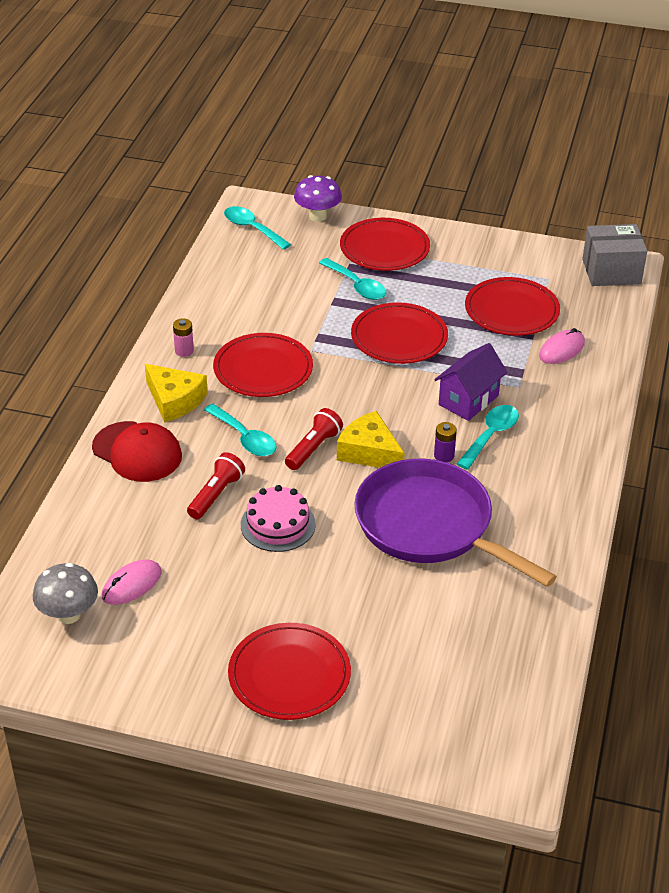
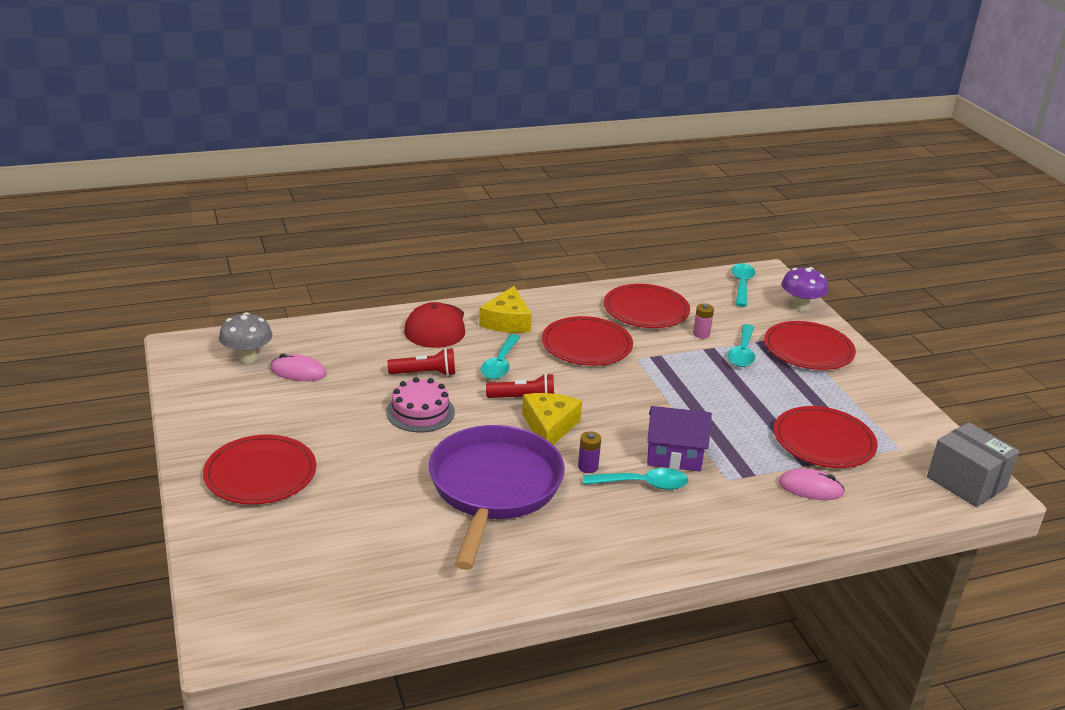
camera: 55 degrees right, 10 degrees down
pink battery [173,318,194,357] -> pink battery moved to [693,303,714,339]
red plate [351,302,448,364] -> red plate moved to [604,284,690,328]

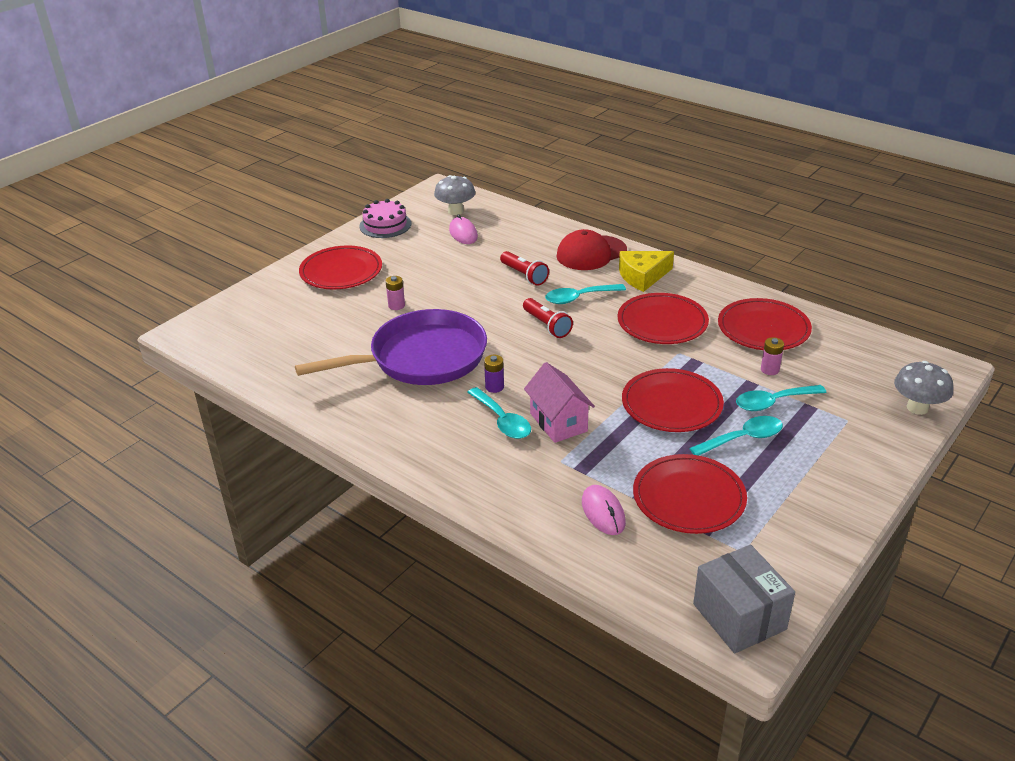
camera: 60 degrees right, 5 degrees up
pink cake [386,377,455,432] -> pink cake moved to [359,199,411,238]
yellow cheese [522,393,582,445] -> none
purple house [647,406,712,471] -> pink house [524,362,595,443]
turquoise spoon [732,263,755,307] -> turquoise spoon moved to [689,416,783,456]
red plate [764,321,856,370] -> red plate moved to [622,368,724,432]
purple mushroom [781,267,828,311] -> grey mushroom [894,361,953,415]
grey box [927,422,1020,507] -> grey box turned 45 degrees counterclockwise [693,545,795,653]
none -> pink battery [386,276,405,310]

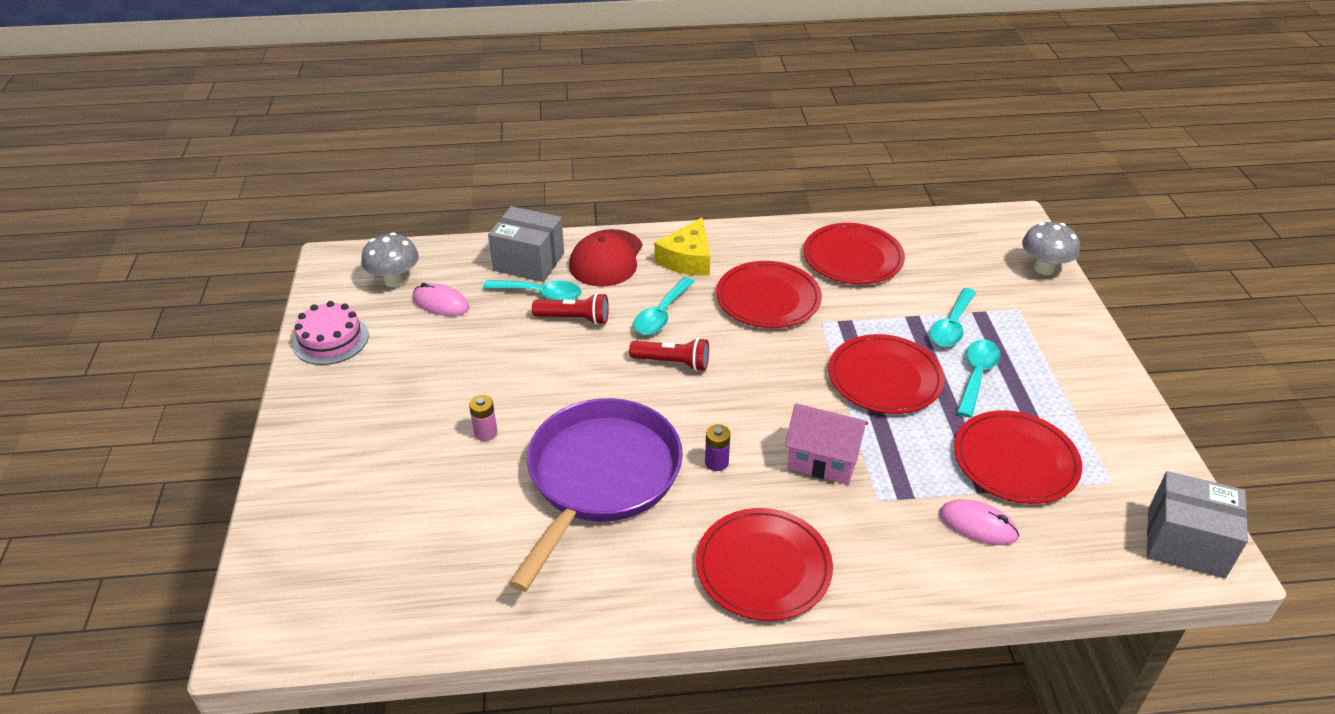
camera: 45 degrees left, 5 degrees up
red plate [299,245,382,289] -> red plate moved to [696,508,833,621]
turquoise spoon [467,387,531,439] -> turquoise spoon moved to [483,280,582,300]
pink battery [761,337,784,375] -> none
none -> grey box [488,206,564,282]

